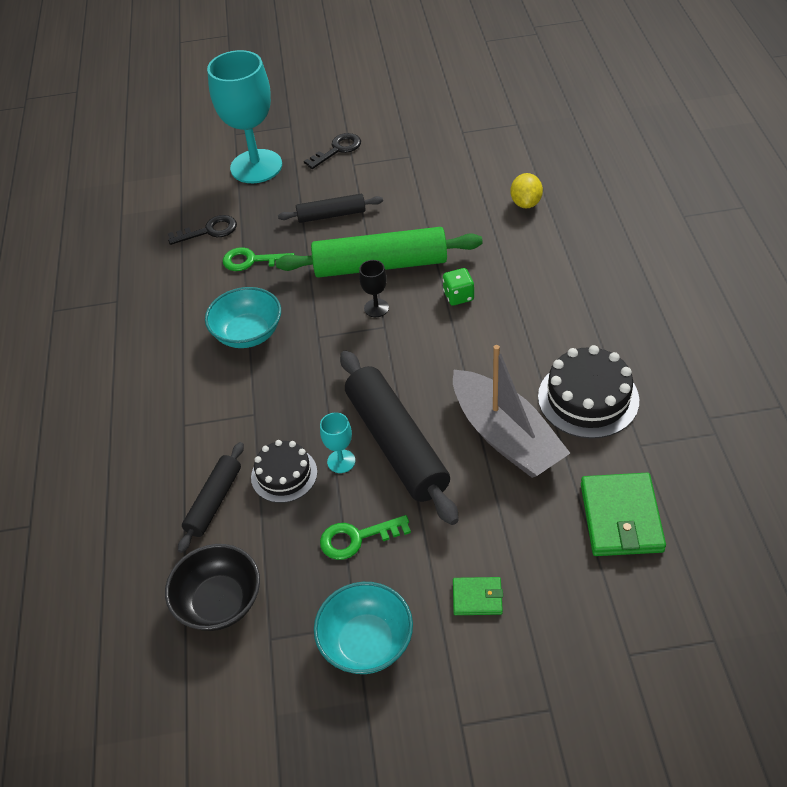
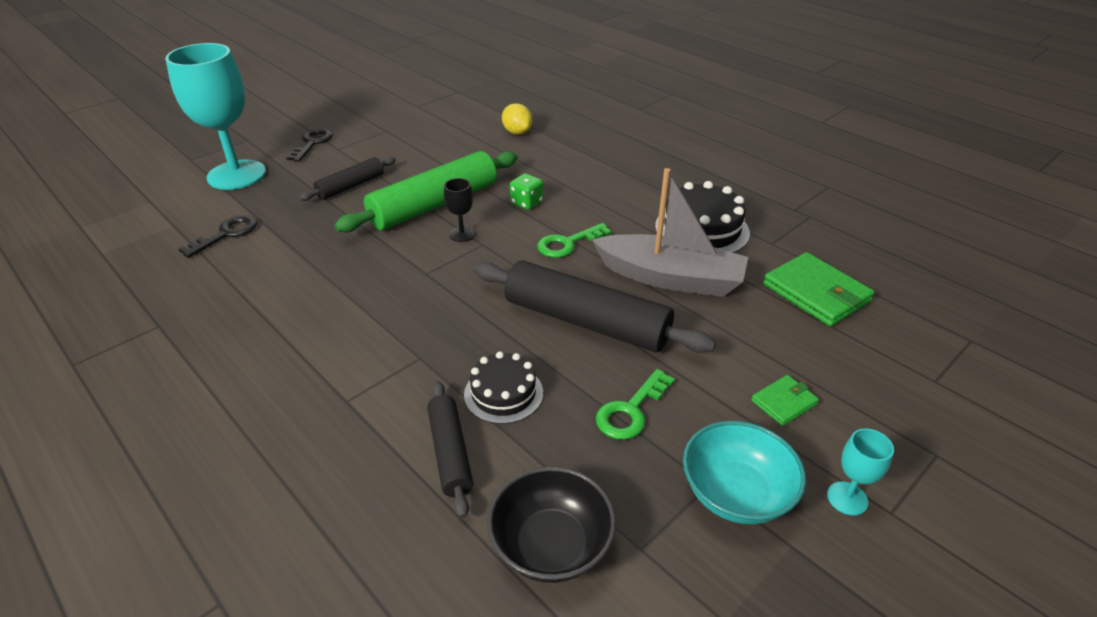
camera: 40 degrees left, 10 degrees down
turquoise bowl [205,287,281,348] -> none
green key [223,247,294,271] -> green key moved to [537,223,612,258]
turquoise goblet [320,412,356,473] -> turquoise goblet moved to [827,428,894,516]

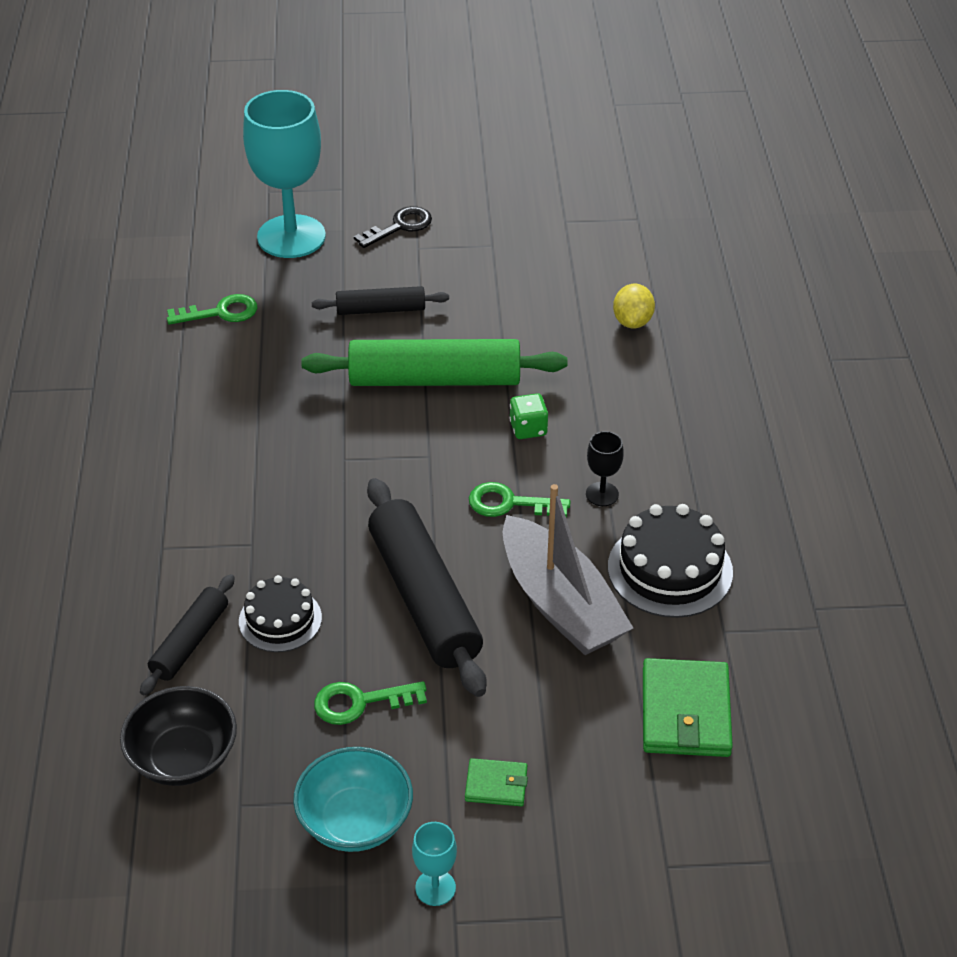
camera: 40 degrees right, 5 degrees up
black key [178,215,257,258] -> green key [167,294,257,325]
black goblet [444,178,475,242] -> black goblet moved to [586,431,624,506]

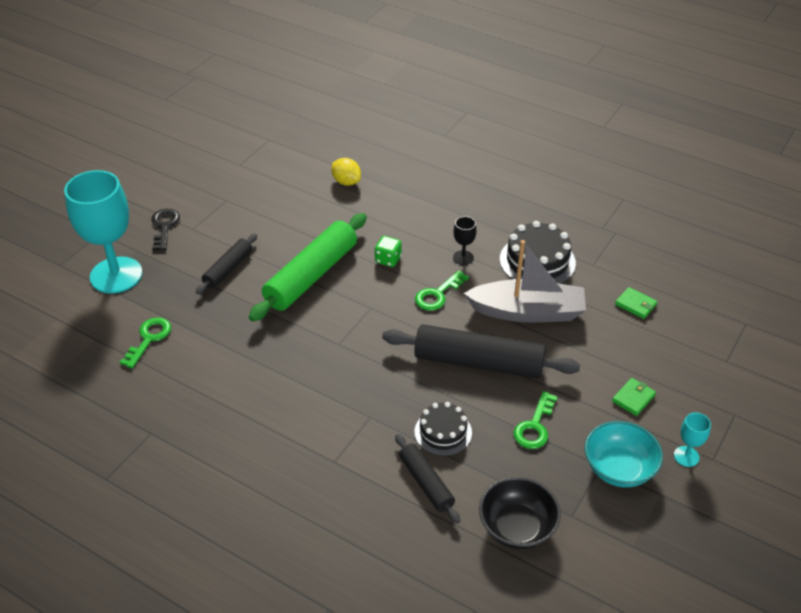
camera: 55 degrees left, 0 degrees up
green wallet [643,658,733,757] -> green wallet [615,287,657,319], size x0.53

